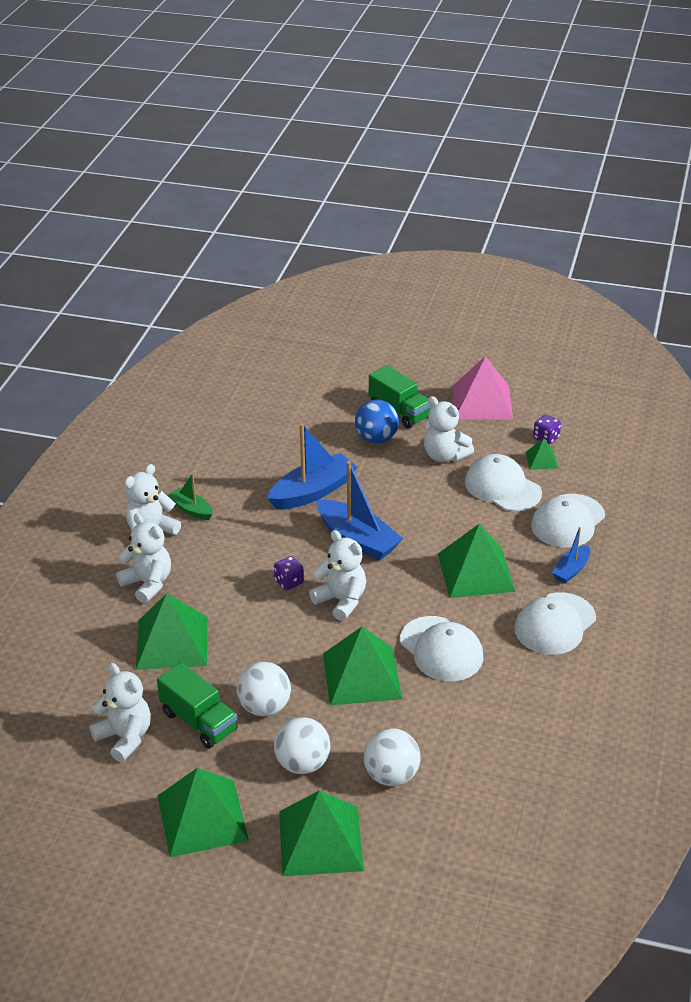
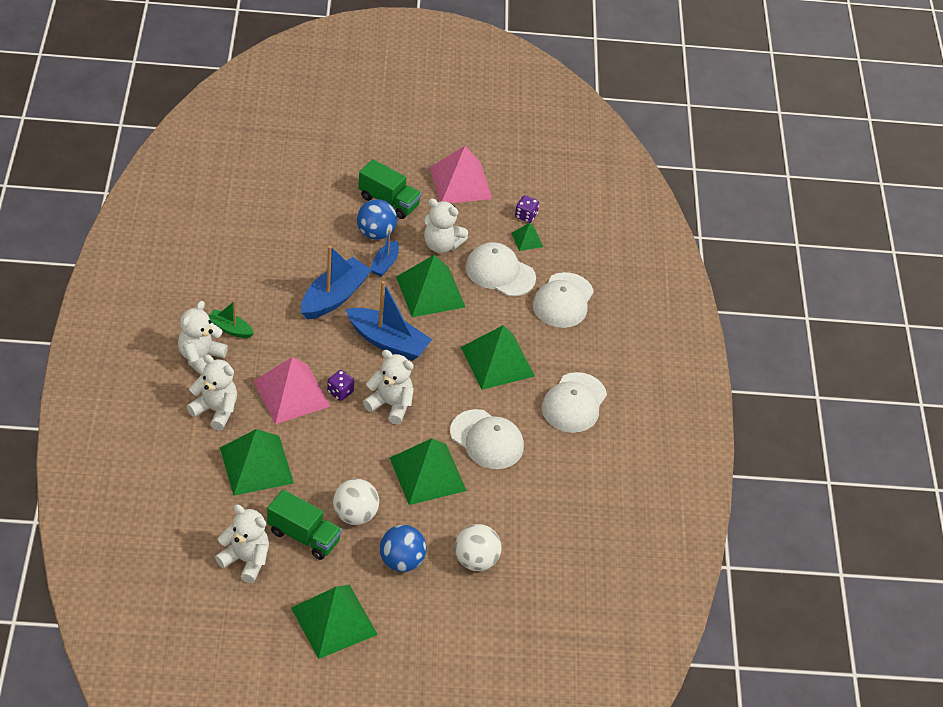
camera: 20 degrees left, 10 degrees up
white ball [274,717,330,774] -> blue ball [380,525,427,572]
green pyramid [279,790,364,876] -> green pyramid moved to [396,255,465,317]
blue boat [552,527,590,583] -> blue boat moved to [370,230,399,277]
none -> pink pyramid [253,357,331,424]

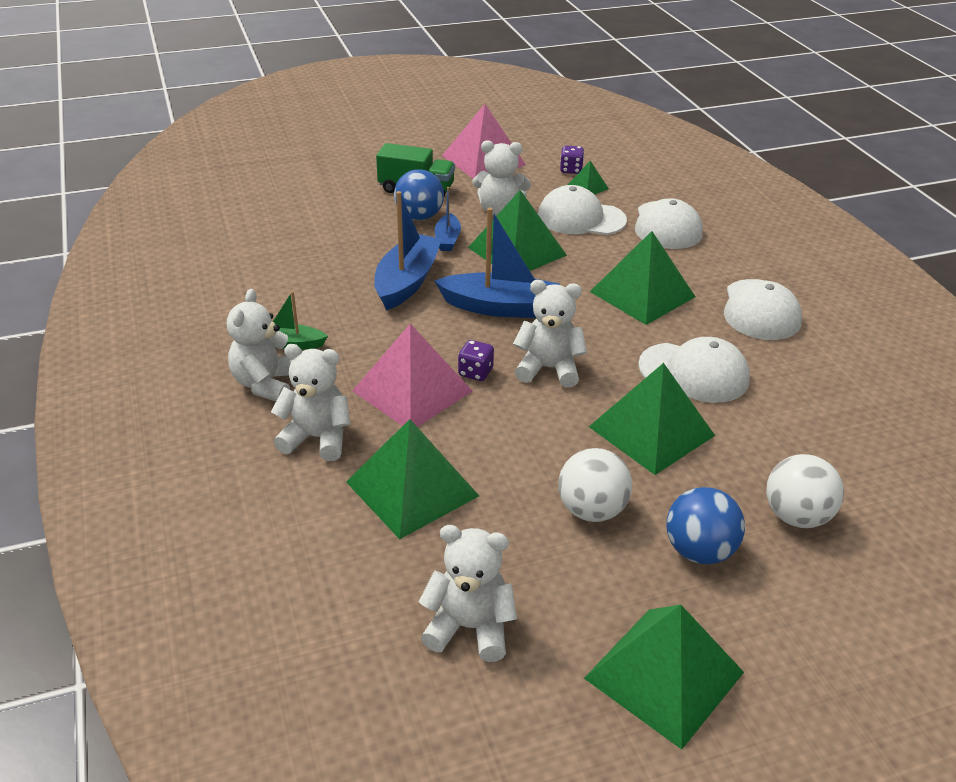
camera: 15 degrees left, 10 degrees down
green truck [267,489,342,560] -> none

